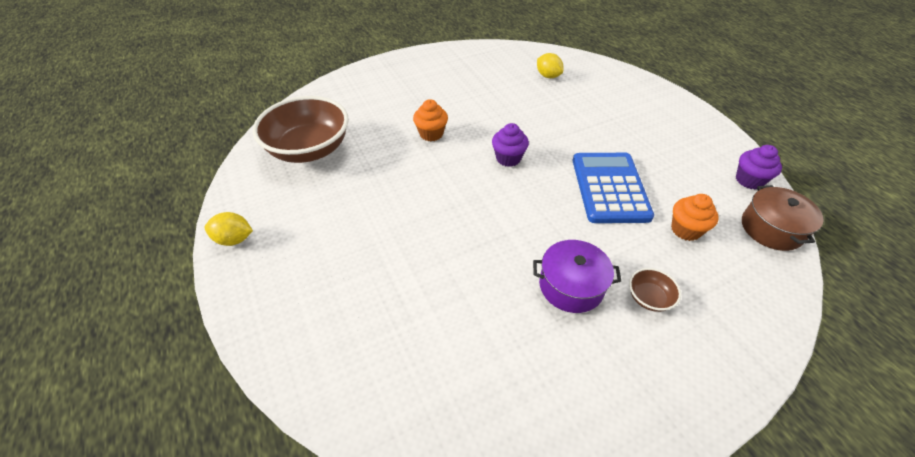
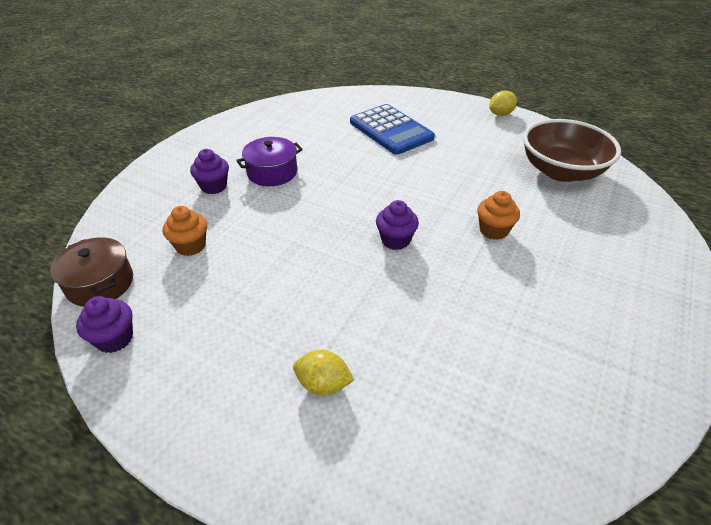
camera: 145 degrees right, 5 degrees down
yellow lemon [537,53,563,78] -> yellow lemon moved to [293,350,354,395]
blue calculator [573,153,654,223] -> blue calculator moved to [350,104,435,155]
brown bowl [629,268,681,312] -> purple cupcake [190,149,229,194]

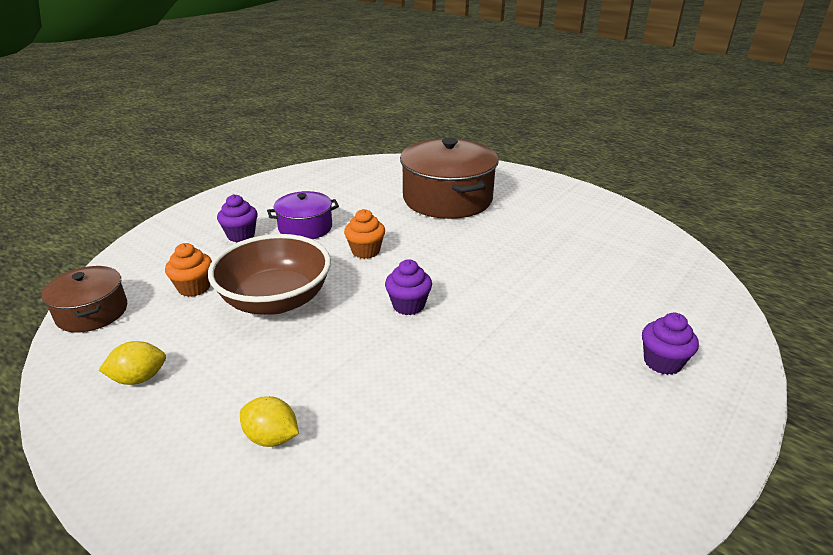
camera: 10 degrees right, 10 degrees down
purple cupcake [76,296,133,353] -> purple cupcake moved to [642,313,699,375]
blue calculator [350,104,435,155] -> brown pot [400,138,499,219]
orange cupcake [477,191,520,240] -> orange cupcake moved to [344,209,385,259]
yellow lemon [489,91,517,116] -> yellow lemon moved to [98,341,166,385]
brown bowl [523,119,621,182] -> brown bowl moved to [208,234,331,315]

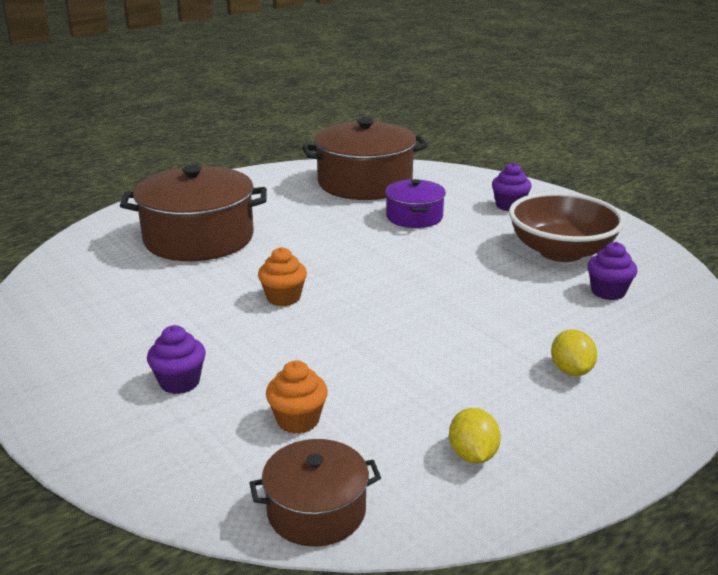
camera: 75 degrees left, 5 degrees down
brown bowl [208,234,331,315] -> brown bowl moved to [509,192,625,262]
yellow lemon [240,396,299,447] -> yellow lemon turned 45 degrees counterclockwise [551,329,597,376]
purple pot [267,191,339,239] -> purple pot moved to [385,179,446,228]
purple cupcake [385,260,432,315] -> purple cupcake moved to [588,242,638,300]
none -> brown pot [302,118,428,200]

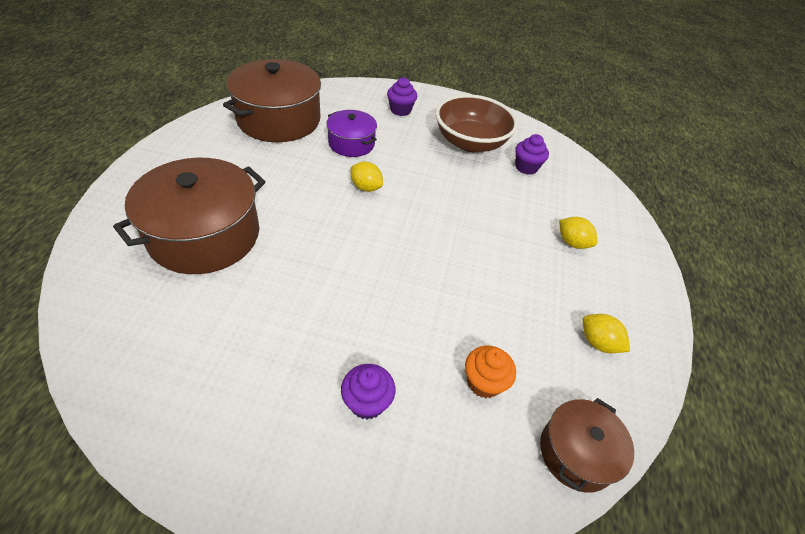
camera: 45 degrees left, 20 degrees up
orange cupcake [258,247,307,306] -> none
none -> yellow lemon [351,161,383,192]

